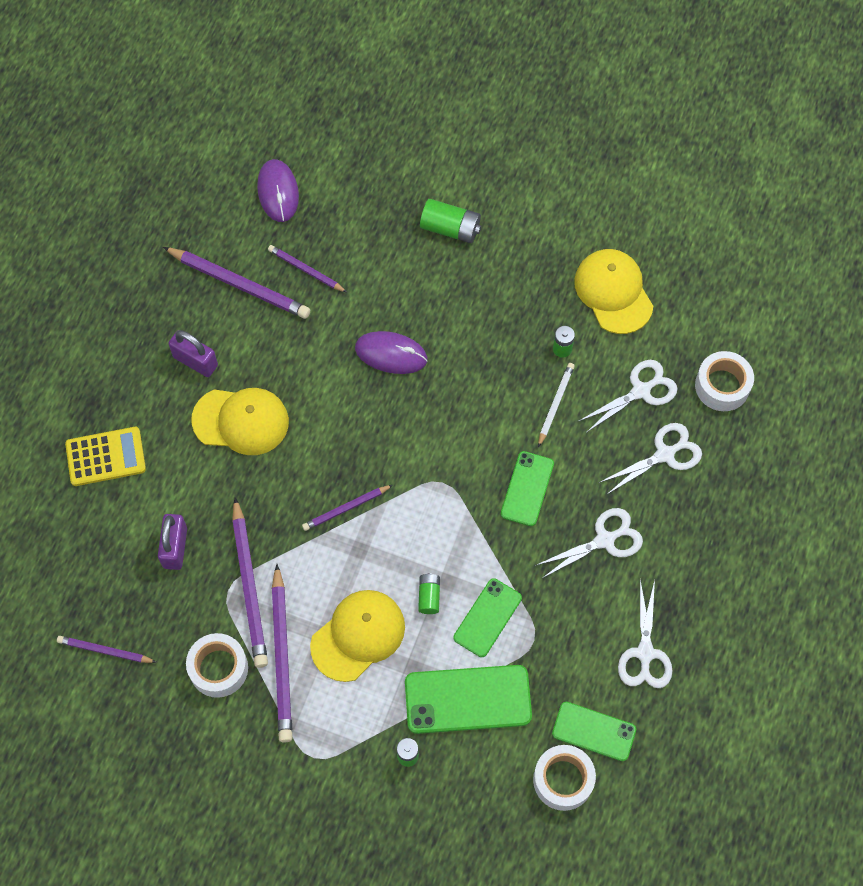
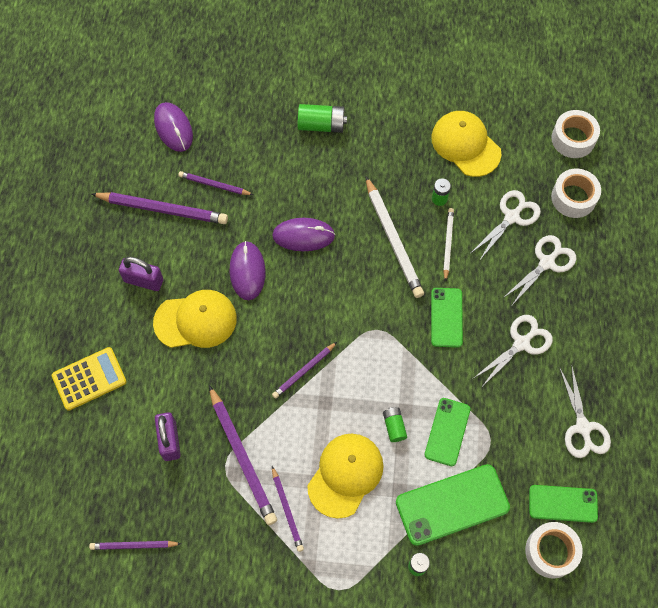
camera: 15 degrees left, 0 degrees up
white tape [186,633,248,698] -> white tape moved to [551,110,600,158]
purple pencil [272,564,293,743] -> purple pencil [272,466,304,552], size x0.57
none -> purple mouse [229,241,266,300]
none -> white pencil [365,176,424,298]

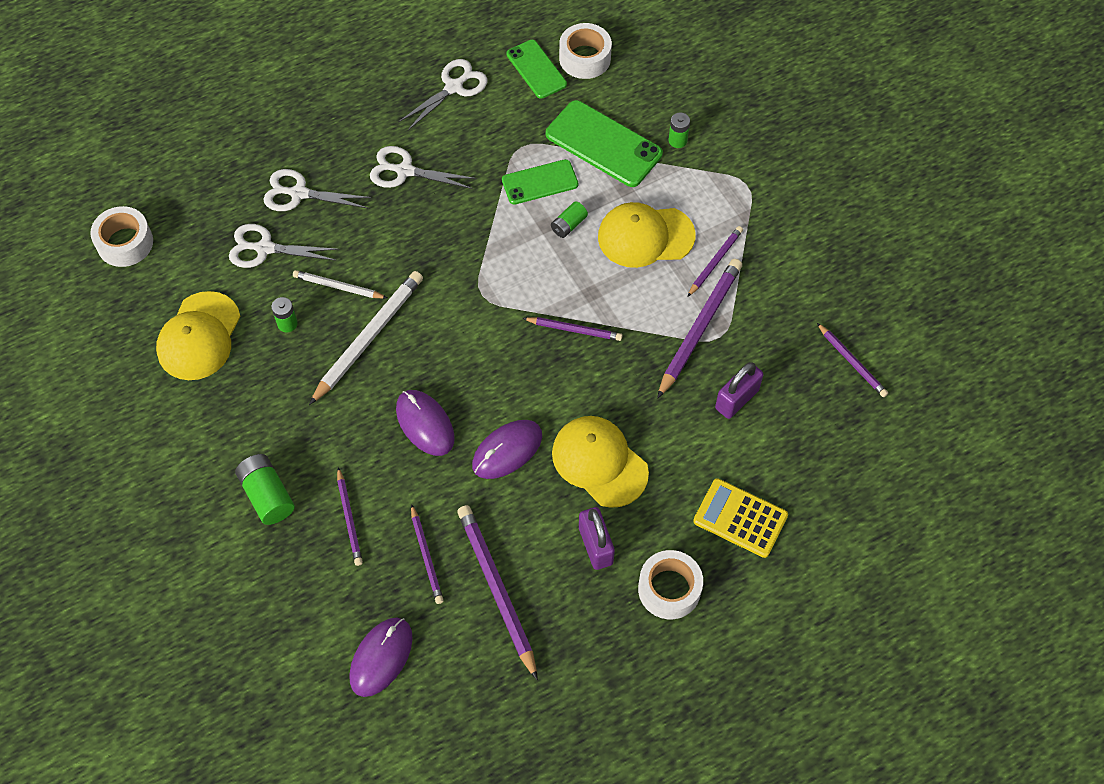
camera: 125 degrees left, 5 degrees down
green phone [431,288,463,348] -> none
white pencil [443,208,454,282] -> white pencil turned 45 degrees clockwise [293,270,387,299]
white tape [551,169,601,218] -> white tape moved to [638,550,703,619]
none -> purple pencil [337,467,363,566]

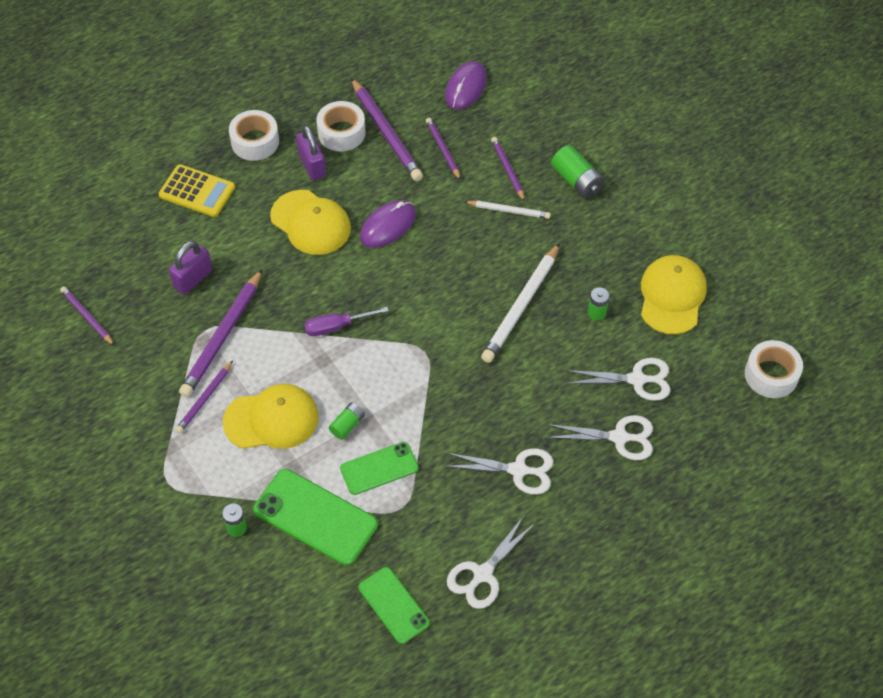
camera: 175 degrees right, 5 degrees down
white pencil [293,270,387,299] -> white pencil moved to [464,201,551,219]
purple mouse [396,390,455,456] -> none
purple pencil [523,317,623,341] -> purple screwdriver [305,307,389,336]
white tape [559,23,612,79] -> white tape moved to [317,101,366,152]

